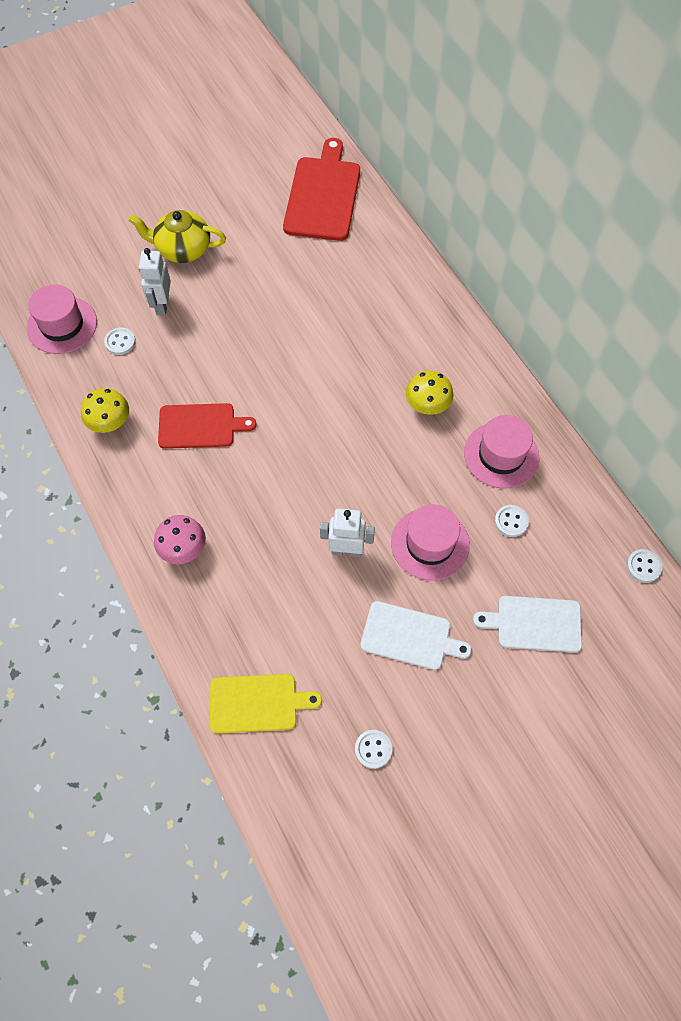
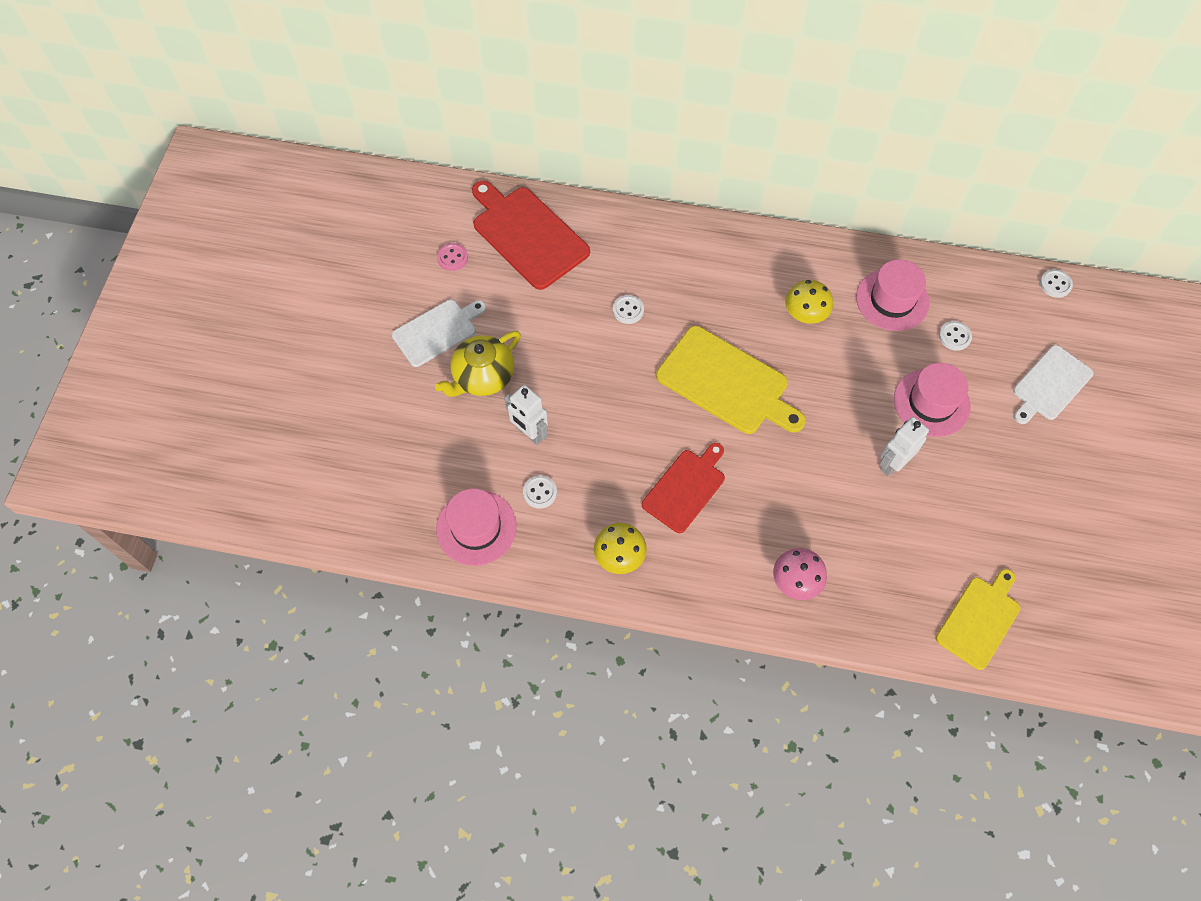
camera: 50 degrees left, 0 degrees up
white button [355,730,392,769] -> white button moved to [613,295,644,324]
white cutting board [360,601,472,670] -> white cutting board moved to [392,299,486,367]
none -> pink button [437,243,468,271]
none -> yellow cutting board [656,326,806,434]

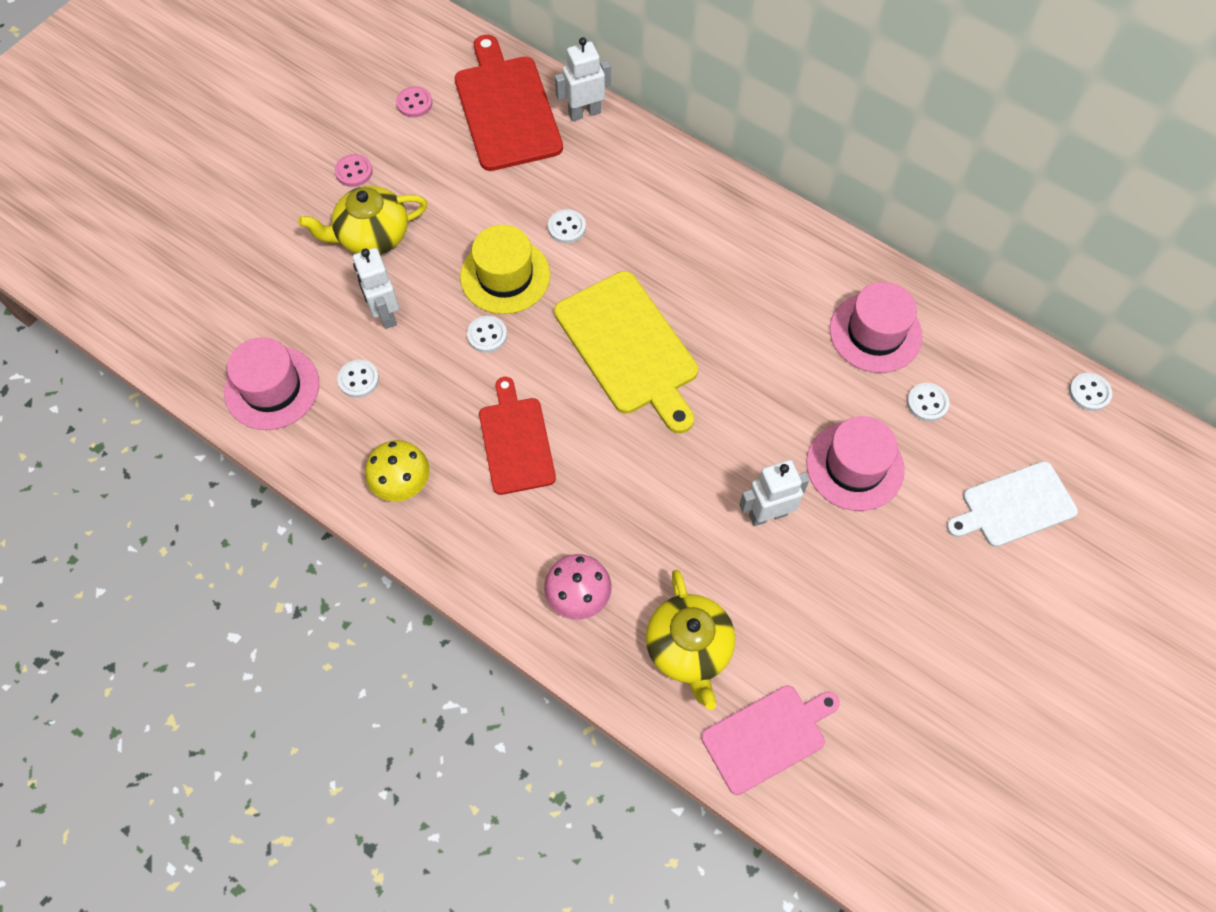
camera: 25 degrees right, 0 degrees up
white cutting board [392,299,486,367] -> pink button [335,154,373,187]
red cutting board [642,443,725,533] -> red cutting board turned 75 degrees counterclockwise [479,377,556,495]
yellow mushroom [785,280,833,324] -> none
yellow cutting board [936,569,1021,670] -> pink cutting board [701,685,840,795]
none -> yellow hat [460,225,550,314]
none -> white button [467,316,507,353]
none -> white robot [555,37,611,121]
none -> yellow teapot [646,570,735,710]

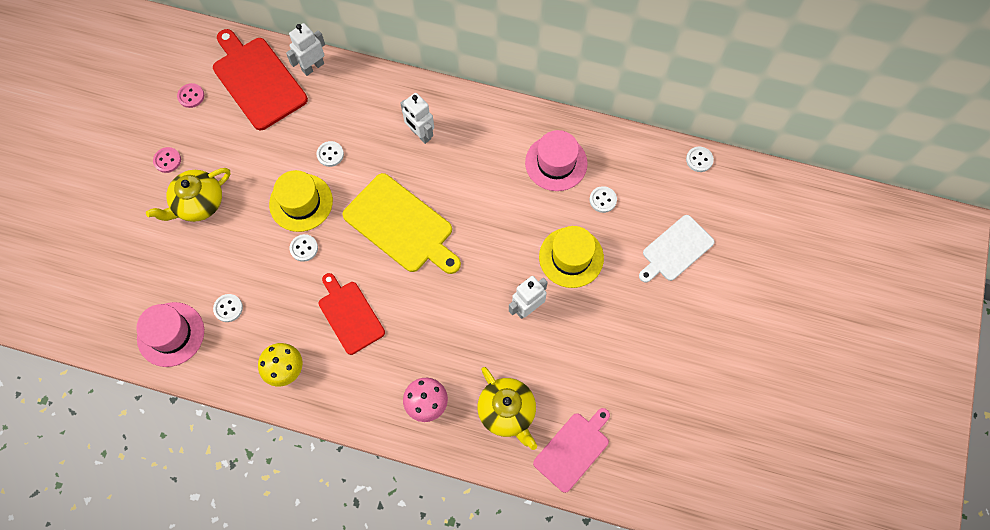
camera: 20 degrees left, 5 degrees up
white robot [353,248,399,329] -> white robot moved to [400,93,434,144]
pink hat [806,416,905,511] -> yellow hat [539,226,604,288]

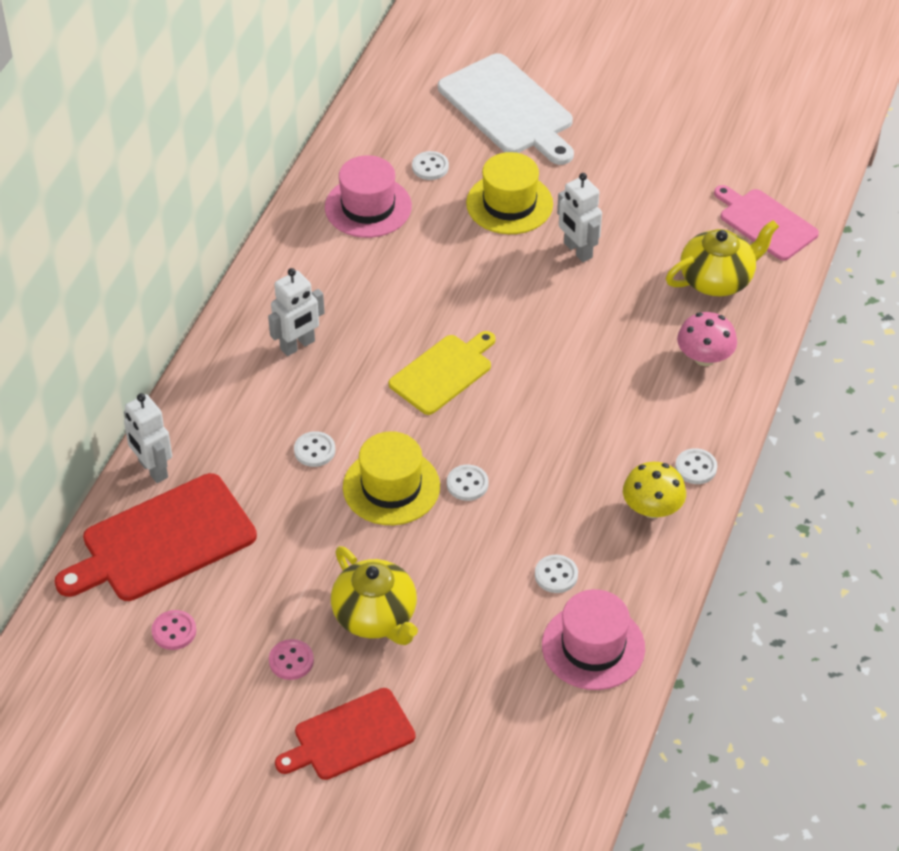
camera: 85 degrees left, 20 degrees down
red cutting board [319,273,385,355] -> red cutting board moved to [275,688,416,780]
yellow cutting board [342,173,461,274] -> yellow cutting board [389,331,495,415], size x0.65
white cutting board [639,215,715,283] -> white cutting board [438,53,574,165], size x1.54
white button [686,146,714,172] -> white button moved to [675,448,717,484]

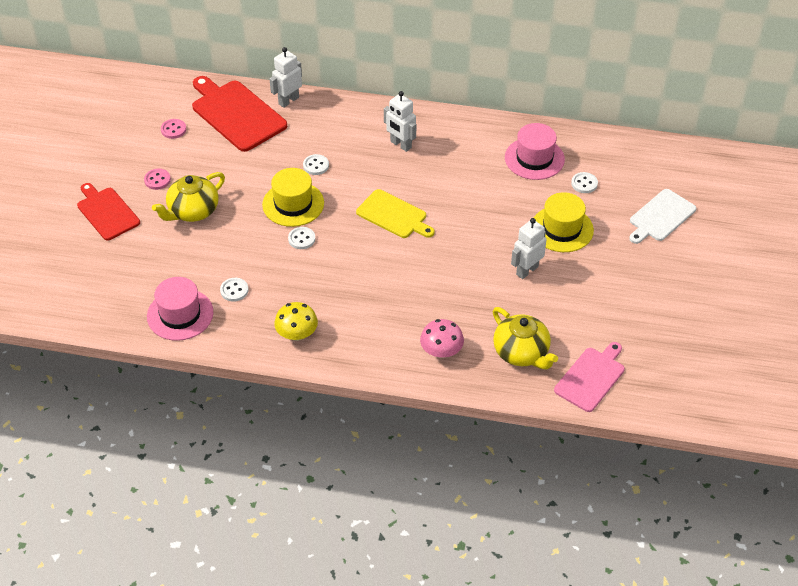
camera: 80 degrees right, 0 degrees up
white cutting board [438,53,574,165] -> white cutting board [629,189,696,244], size x0.65
white button [675,448,717,484] -> none

